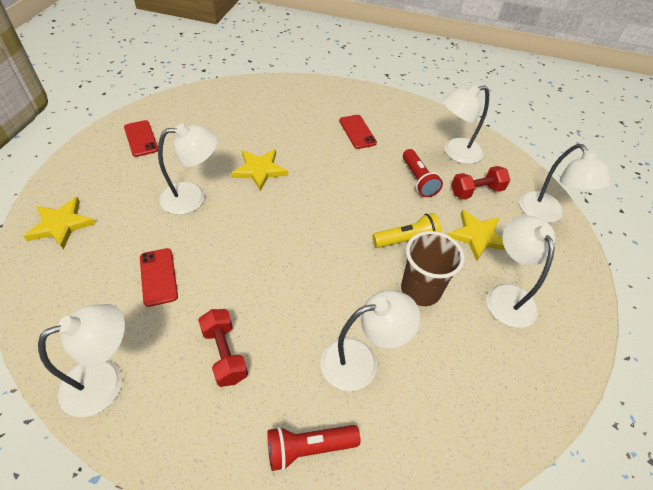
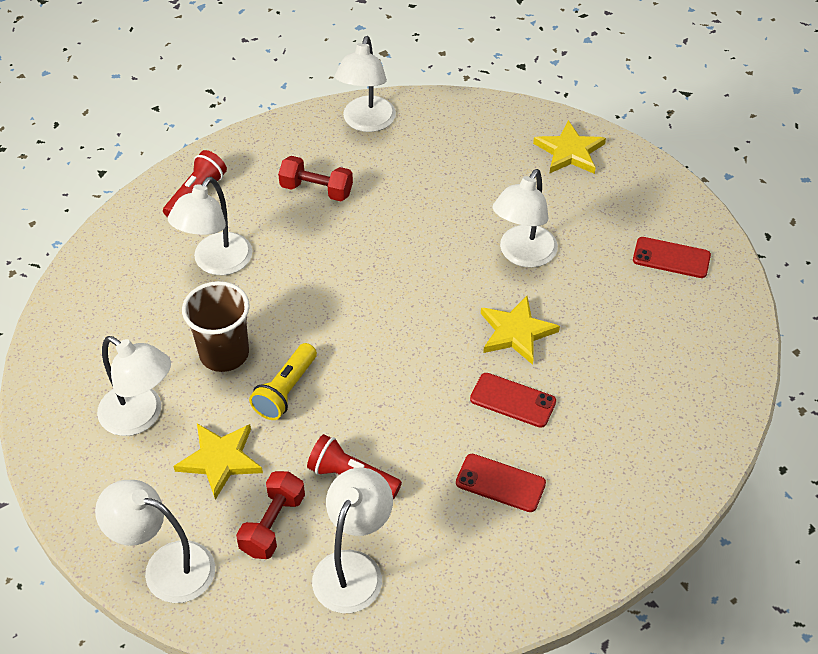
camera: 135 degrees right, 0 degrees up
red phone [140,248,178,307] -> red phone moved to [470,373,556,428]

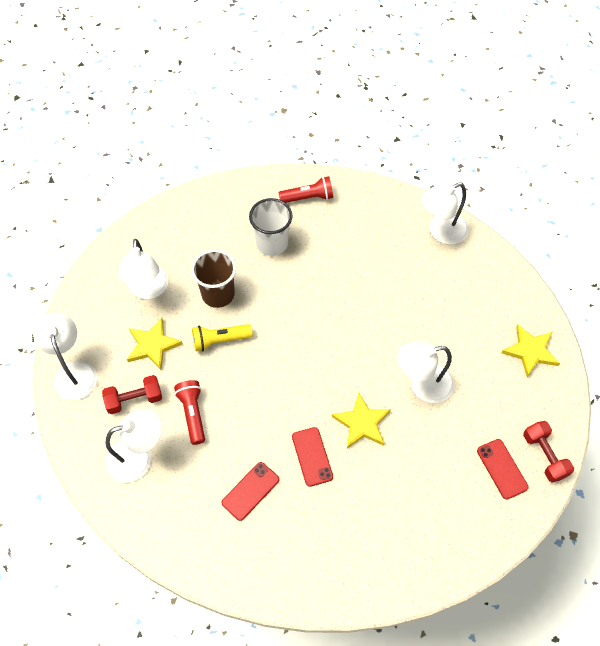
camera: 50 degrees right, 10 degrees up
white lamp [168,177,252,275] -> white cup [249,198,293,256]
red dumbbell [278,156,353,201] -> red dumbbell moved to [523,421,574,482]
red phone [456,454,546,512] -> red phone turned 60 degrees clockwise [221,462,279,521]

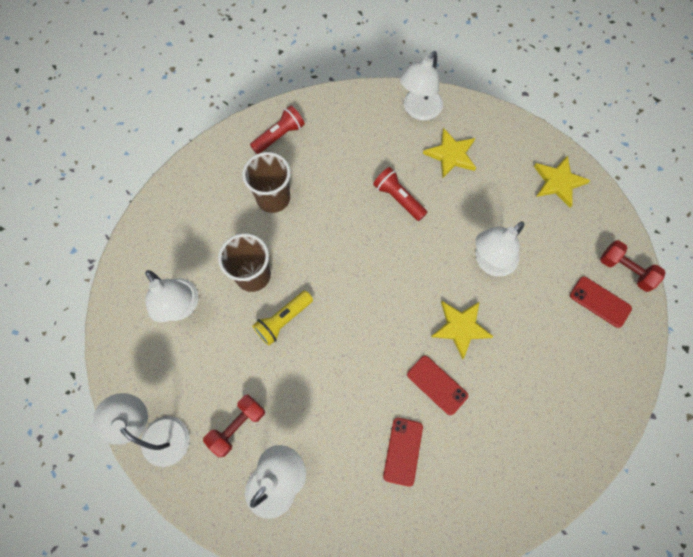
camera: 30 degrees left, 10 degrees up
yellow star [127,318,183,370] -> yellow star moved to [423,128,476,179]
red flashlight [174,380,205,445] -> red flashlight moved to [373,167,427,221]
white cup [249,198,293,256] -> brown cup [242,152,291,213]

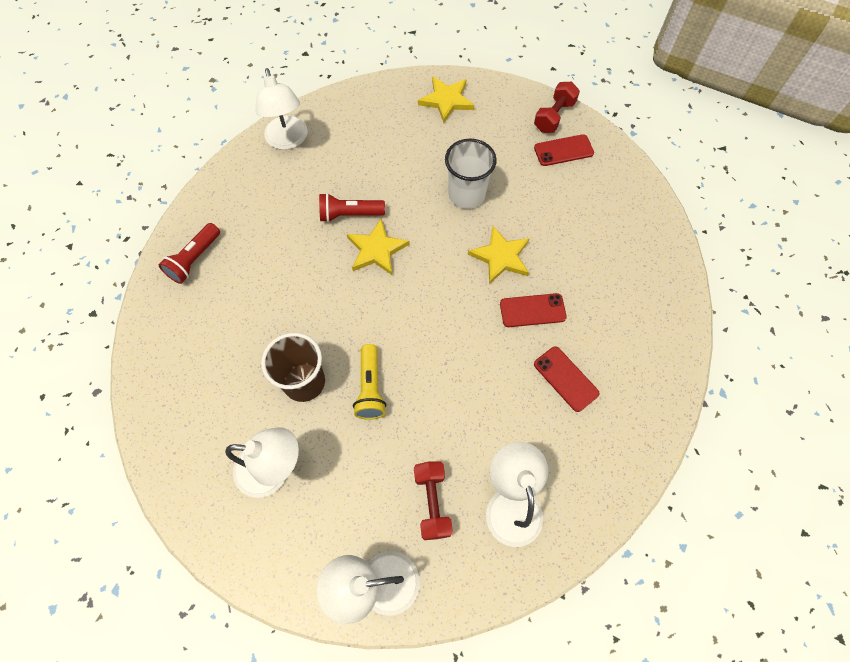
camera: 50 degrees left, 5 degrees down
brown cup [242,152,291,213] -> none
red flashlight [250,105,305,154] -> red flashlight turned 150 degrees counterclockwise [159,223,220,284]
yellow star [423,128,476,179] -> yellow star moved to [347,218,410,275]
white lamp [475,222,524,277] -> white cup [445,139,497,209]
red dumbbell [600,240,665,292] -> red dumbbell turned 45 degrees counterclockwise [534,82,580,133]

